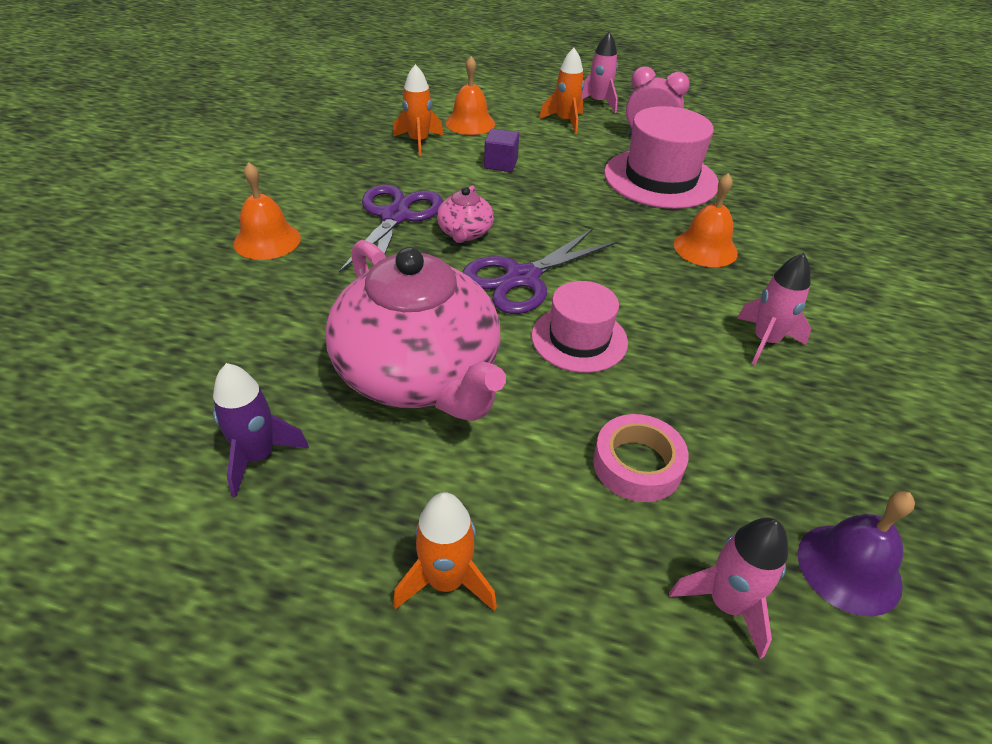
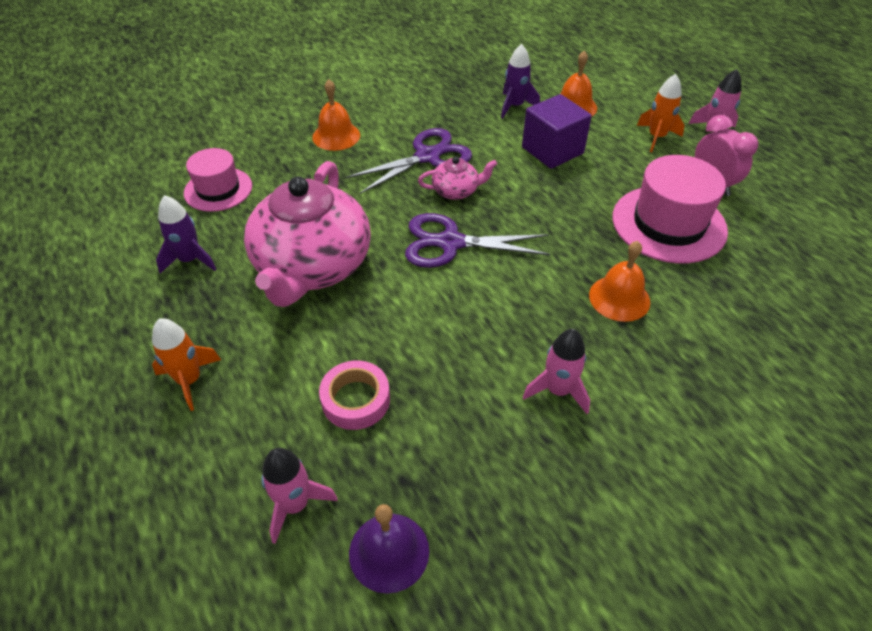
camera: 45 degrees right, 5 degrees up
orange rocket [393,64,443,156] -> purple rocket [501,44,540,119]
pink teapot [437,185,494,243] -> pink teapot turned 150 degrees counterclockwise [418,156,497,200]
purple cube [484,129,519,172] -> purple cube [522,94,592,169], size x1.73
pink hat [531,281,628,373] -> pink hat moved to [184,148,252,212]

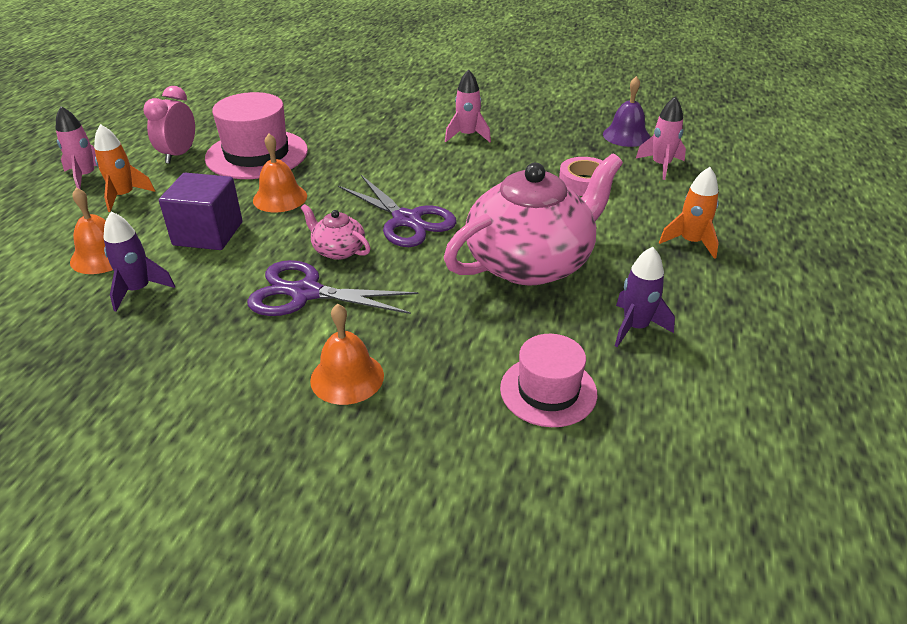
camera: 135 degrees left, 10 degrees down
orange bell [589,241,650,322] -> orange bell moved to [253,134,307,212]

